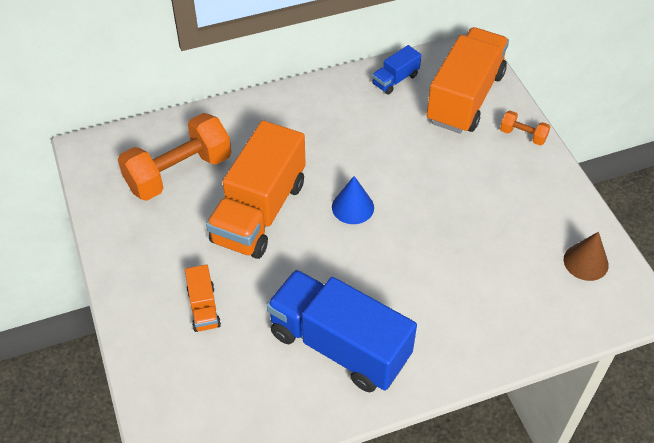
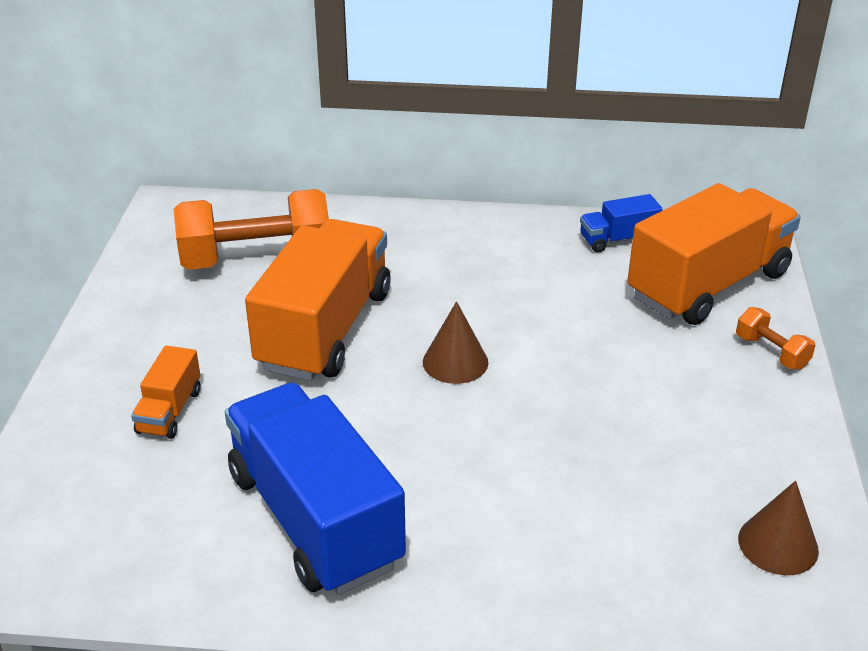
camera: 25 degrees right, 15 degrees down
orange truck [206,120,306,259] -> orange truck turned 150 degrees clockwise [245,219,391,381]
blue cone [332,176,374,224] -> brown cone [423,301,488,384]

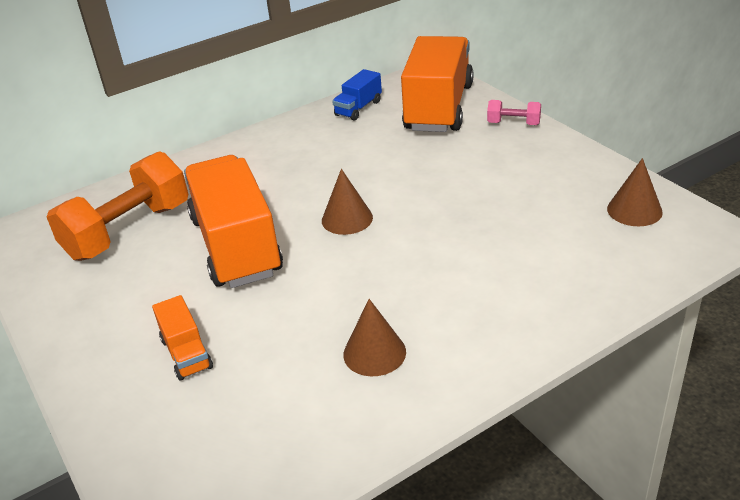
camera: 35 degrees left, 0 degrees up
blue truck [225,382,406,595] -> brown cone [343,299,406,376]
orange dumbbell [736,307,815,370] -> pink dumbbell [487,100,541,125]

